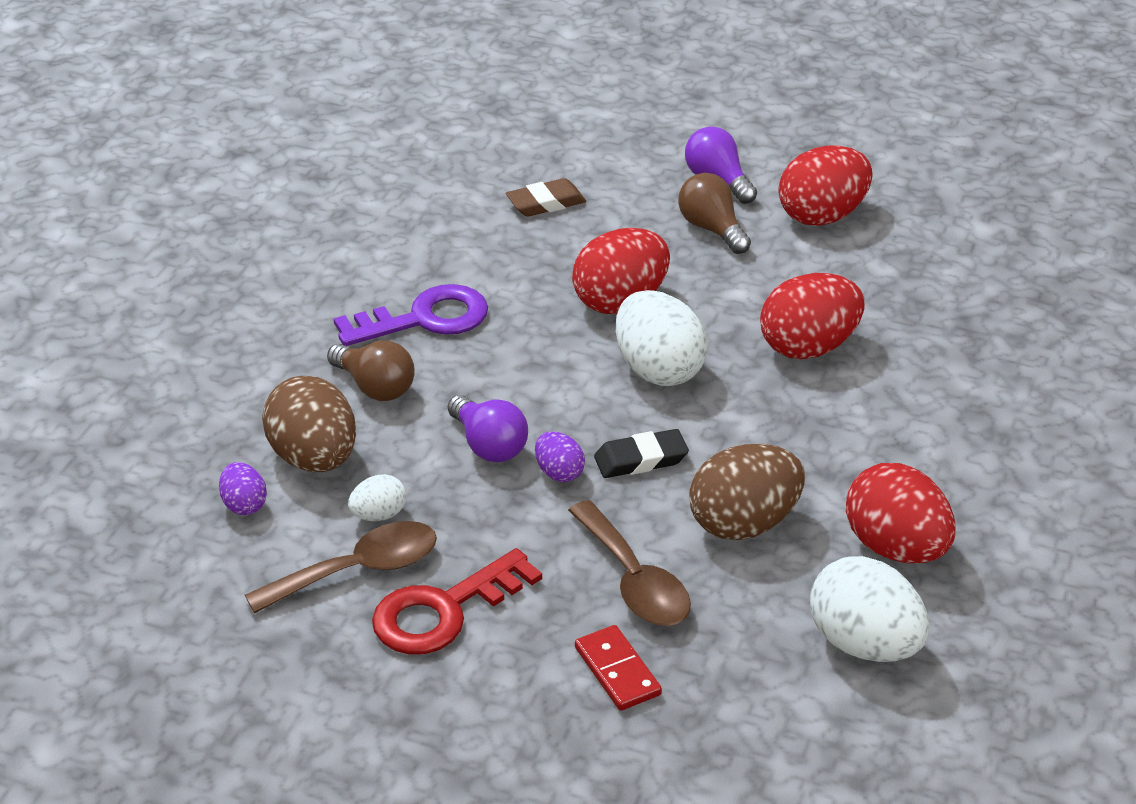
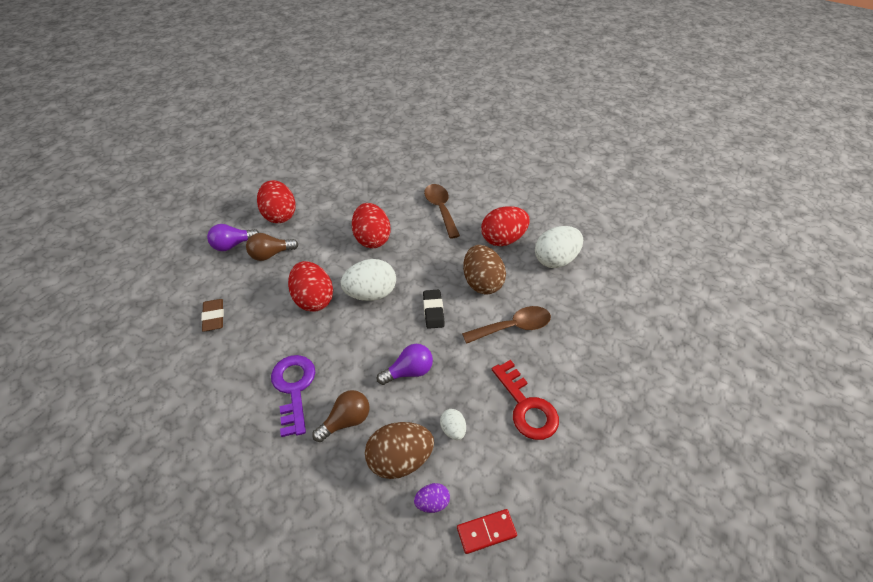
camera: 80 degrees left, 10 degrees up
brown spoon [245,521,437,614] -> brown spoon moved to [424,184,460,239]
purple egg [535,431,585,482] -> none
red domino [575,625,662,711] -> red domino moved to [457,509,517,554]

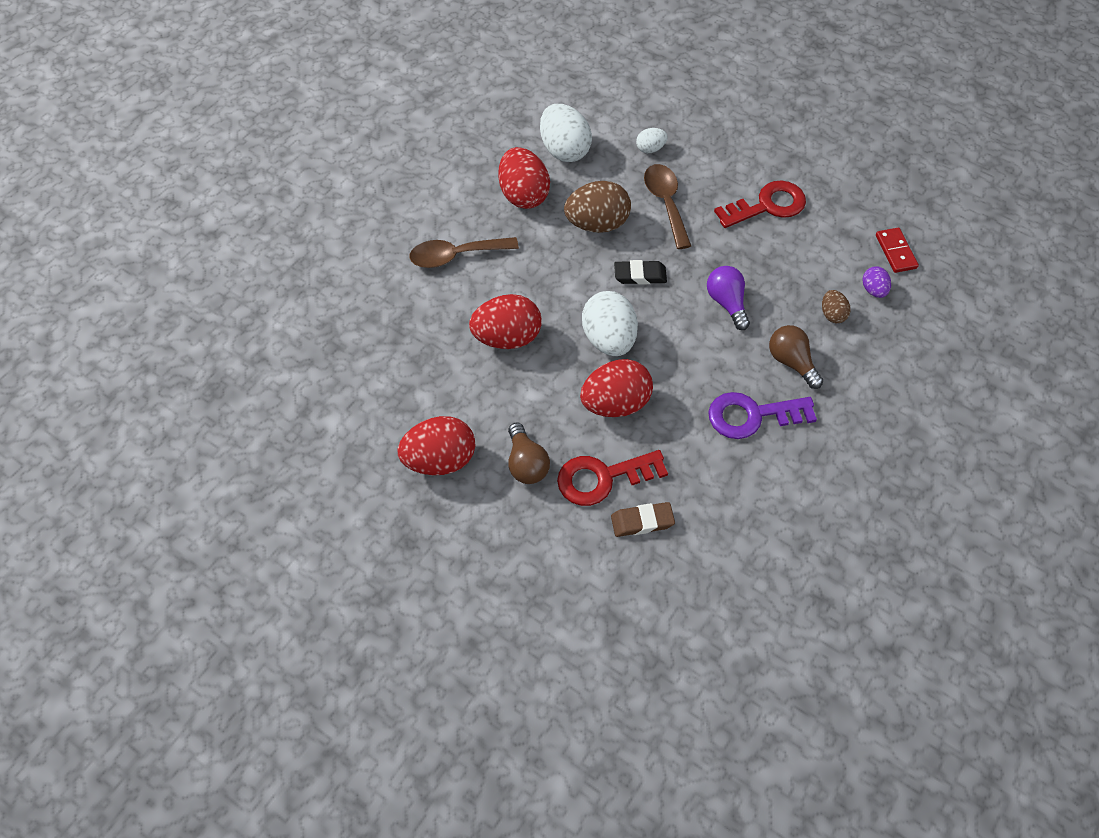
camera: 85 degrees left, 10 degrees up
purple light bulb [207,224,259,251] -> none
brown egg [365,422,434,479] -> brown egg [822,290,851,323], size x0.50
white egg [440,409,466,440] -> white egg moved to [636,128,668,153]
none -> red key [557,450,668,506]

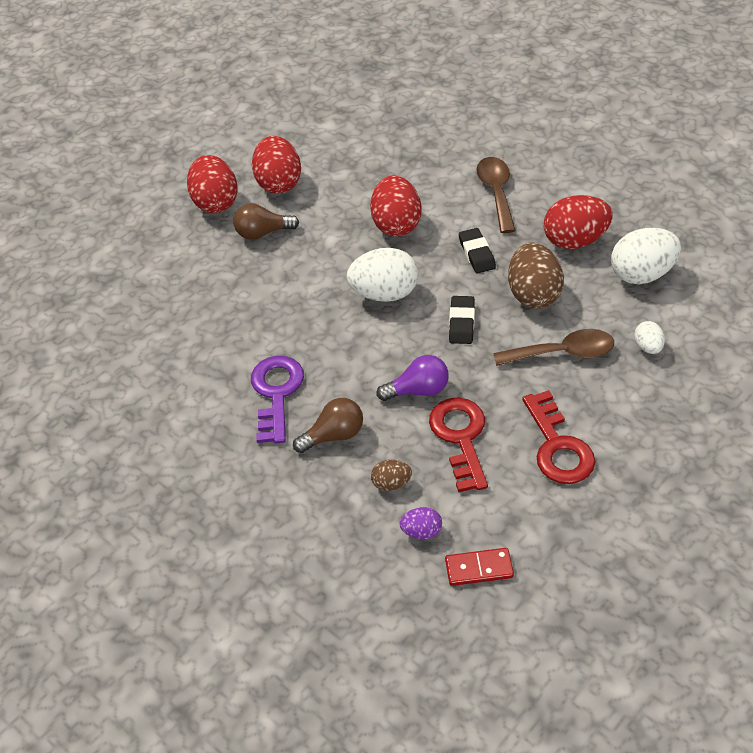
camera: 100 degrees right, 10 degrees down
red key [557,450,668,506] -> red key moved to [429,397,488,492]
red egg [580,359,653,417] -> red egg moved to [187,155,237,213]
brown eraser [611,502,675,537] -> none
none -> black eraser [459,228,496,273]

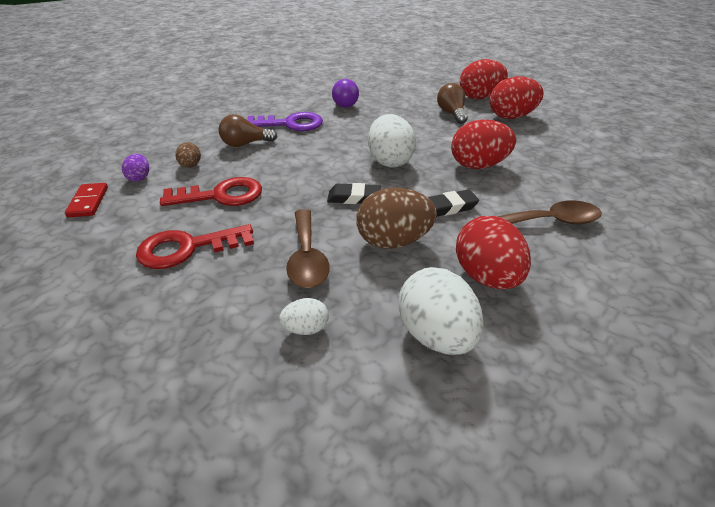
camera: 85 degrees right, 10 degrees down
brown light bulb [293,398,363,453] -> brown light bulb turned 105 degrees clockwise [219,114,277,147]
purple light bulb [376,355,449,401] -> purple light bulb moved to [332,79,359,108]

